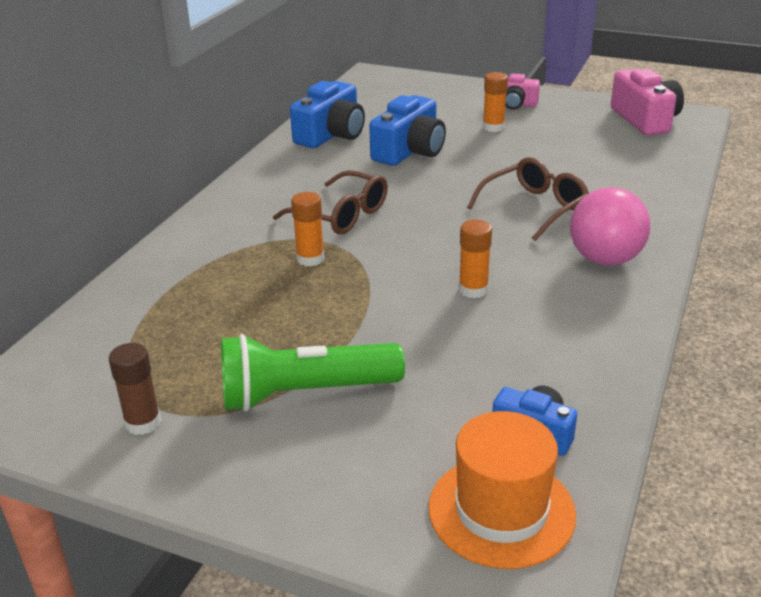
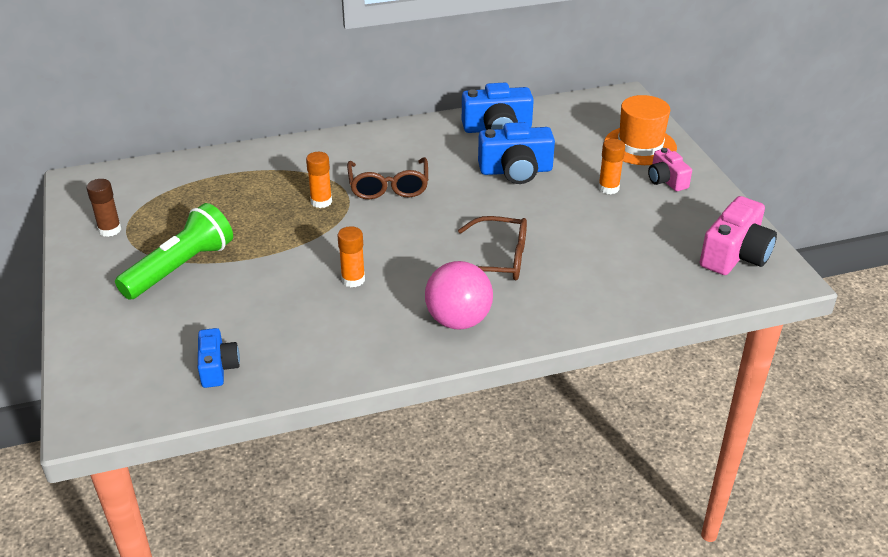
camera: 50 degrees right, 5 degrees up
green flashlight [221,334,405,412] -> green flashlight turned 90 degrees clockwise [115,203,233,300]
orange hat [429,411,576,569] -> orange hat moved to [604,95,677,165]

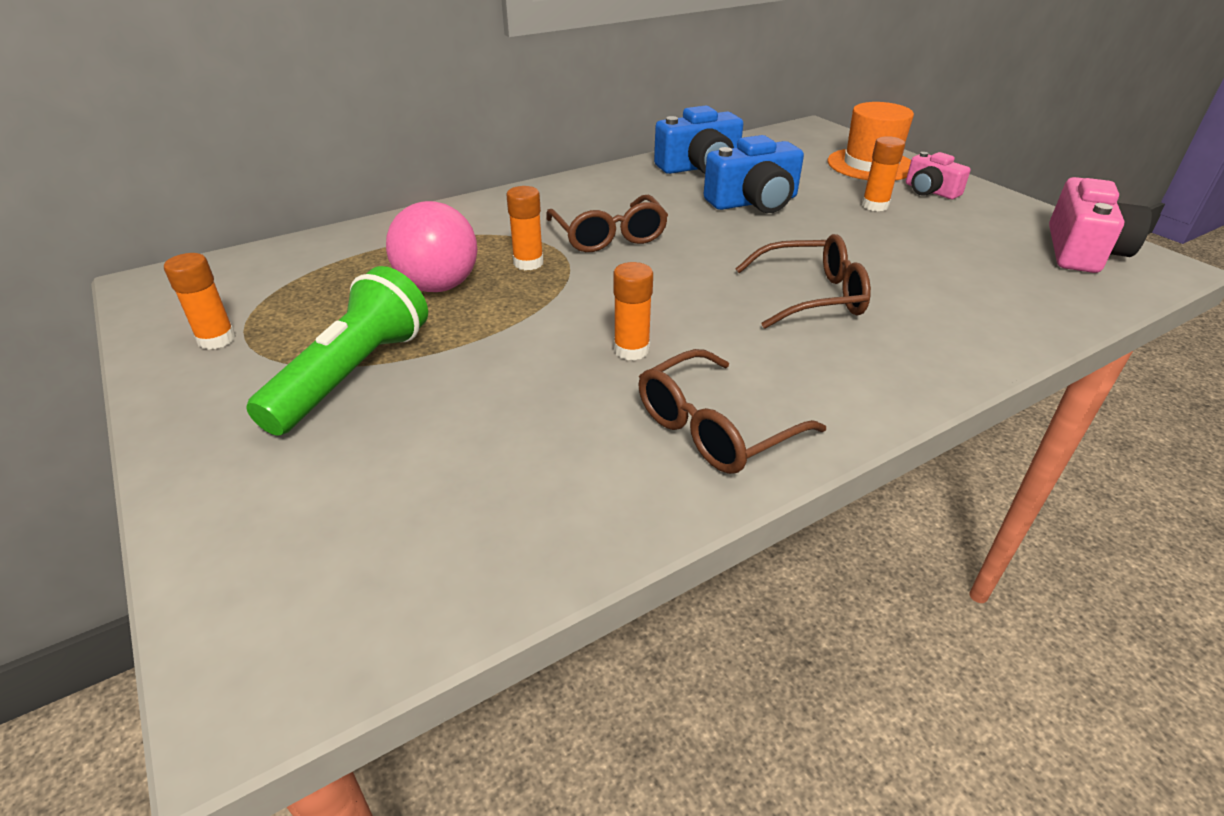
camera: 15 degrees left, 0 degrees up
brown glue stick [86,179,121,237] -> orange glue stick [164,253,236,350]
blue camera [198,328,240,388] -> none
pink ball [425,261,493,330] -> pink ball moved to [386,201,478,292]
none -> brown glasses [638,349,826,474]

